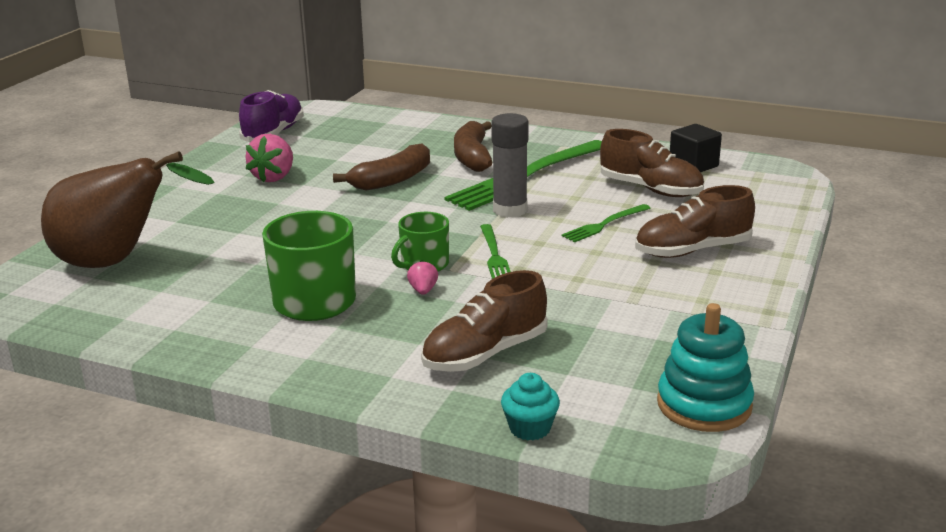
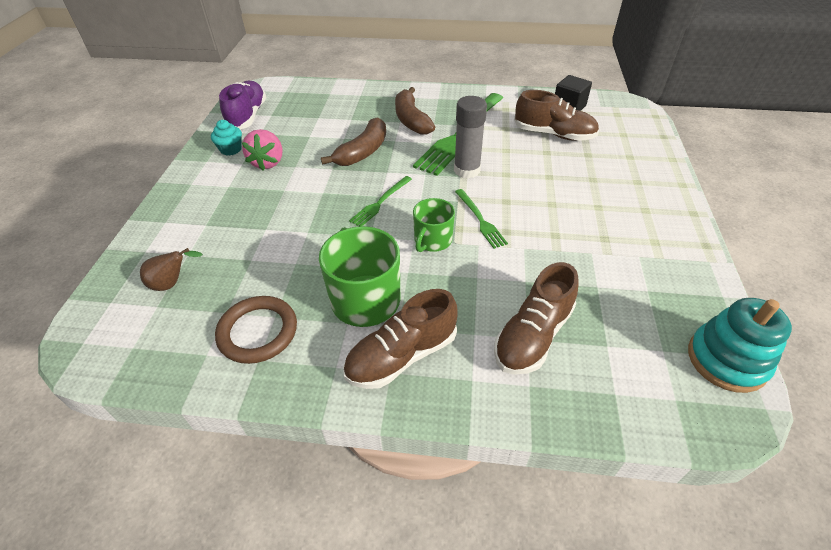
camera: 15 degrees left, 20 degrees up
brown pear [41,151,214,268] -> brown pear [140,248,203,291], size x0.41
pink strawberry [407,260,438,295] -> none
turquoise cupcake [501,373,560,441] -> turquoise cupcake moved to [211,120,242,156]
green fork [562,204,651,243] -> green fork moved to [349,176,412,227]
brown shoe [635,185,755,258] -> brown shoe moved to [343,289,457,389]
none -> brown ring [215,296,297,364]

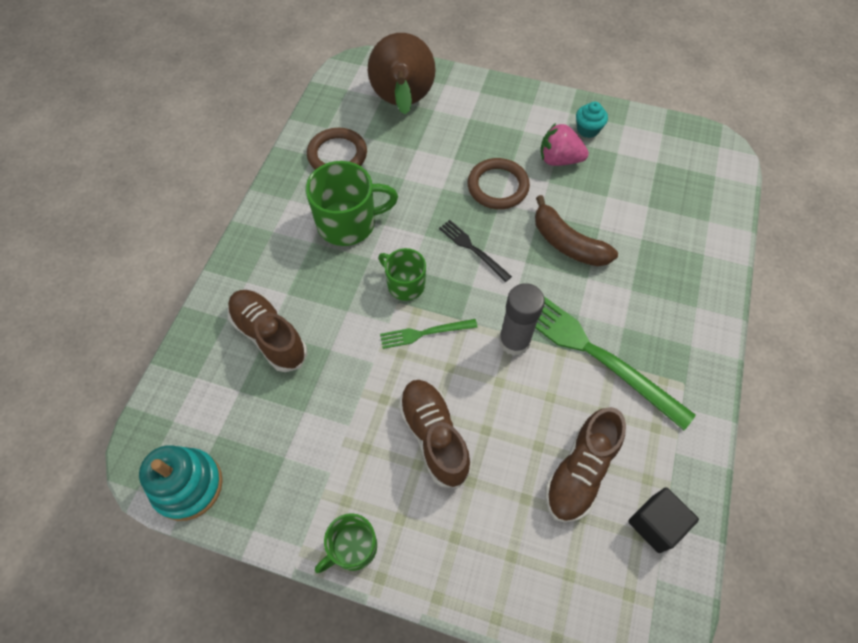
camera: 100 degrees right, 15 degrees up
brown pear [140,248,203,291] -> brown pear [368,33,436,115], size x2.42
purple shoe [219,81,266,129] -> none
brown shoe [343,289,457,389] -> brown shoe moved to [399,380,471,488]
green fork [349,176,412,227] -> black fork [439,220,512,282]
brown banana [395,87,435,135] -> none
none -> green mug [315,513,377,573]
none -> brown ring [467,158,530,209]

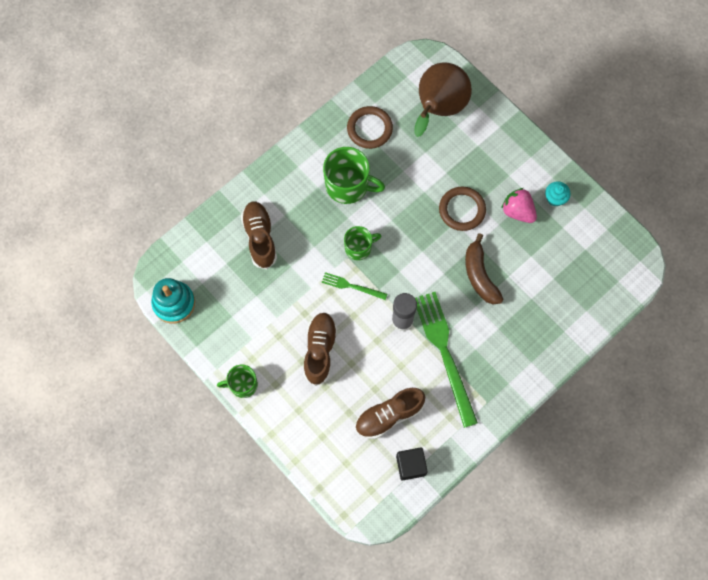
camera: 30 degrees right, 10 degrees up
green mug [378,248,426,301] -> green mug turned 90 degrees clockwise [344,226,381,260]
black fork [439,220,512,282] -> none

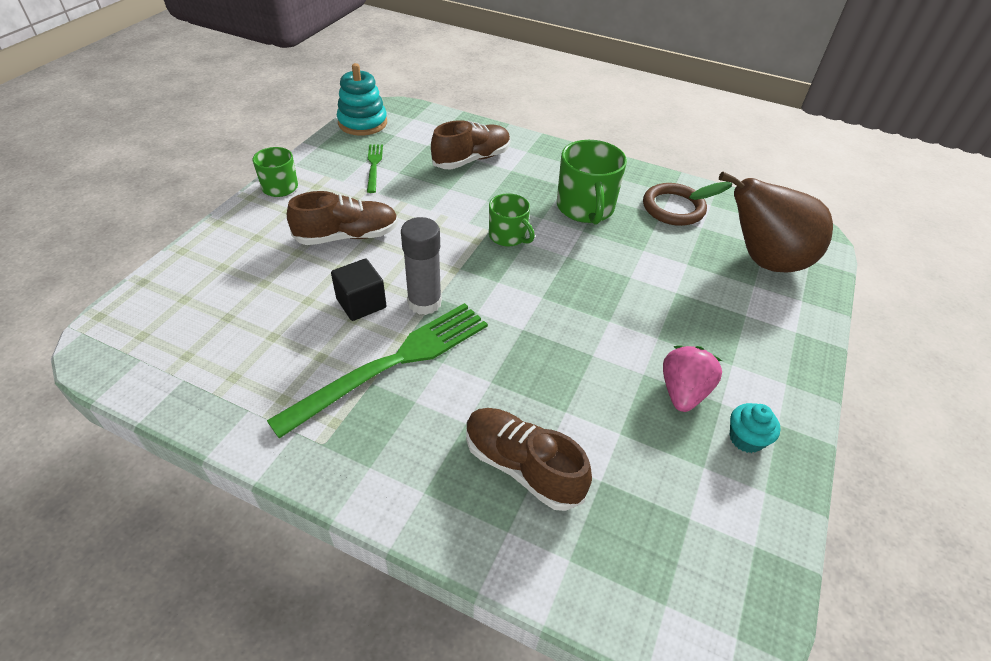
camera: 65 degrees right, 25 degrees down
green fork [322,272,387,300] -> green fork moved to [367,145,383,193]
brown shoe [355,388,425,439] -> brown shoe moved to [466,408,592,511]
black cube [396,447,428,481] -> black cube moved to [331,259,386,321]
brown ring [439,187,486,231] -> none
brown banana [465,233,503,304] -> none

